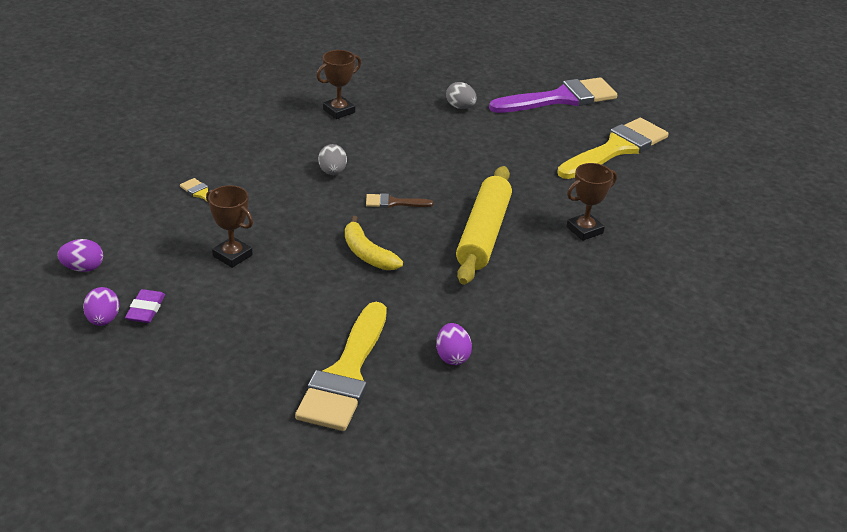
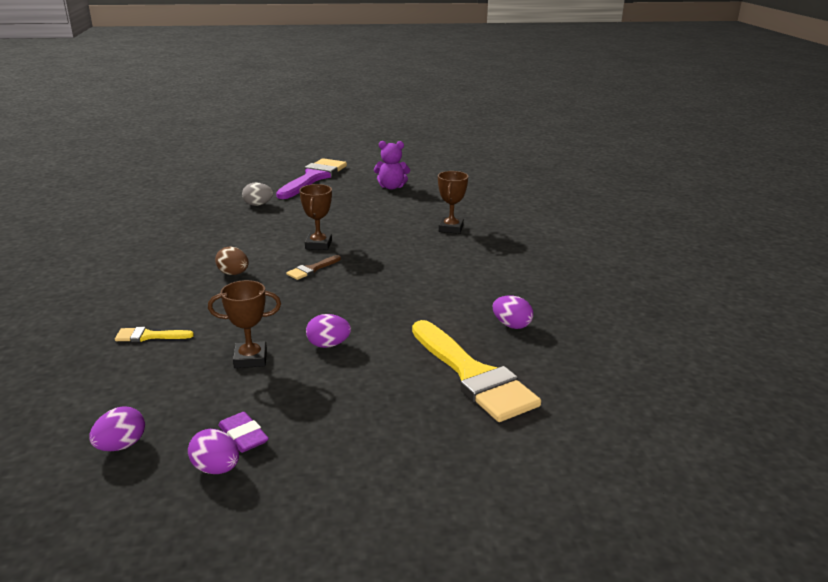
camera: 45 degrees left, 10 degrees down
brown trophy [316,50,361,119] -> brown trophy moved to [299,184,332,250]
grey egg [318,144,347,175] -> brown egg [215,247,249,275]
yellow banana [345,216,403,270] -> none
yellow rolling pin [456,166,512,285] -> none
yellow brush [557,118,668,179] -> purple teddy bear [374,141,410,190]
none -> purple egg [306,314,351,348]

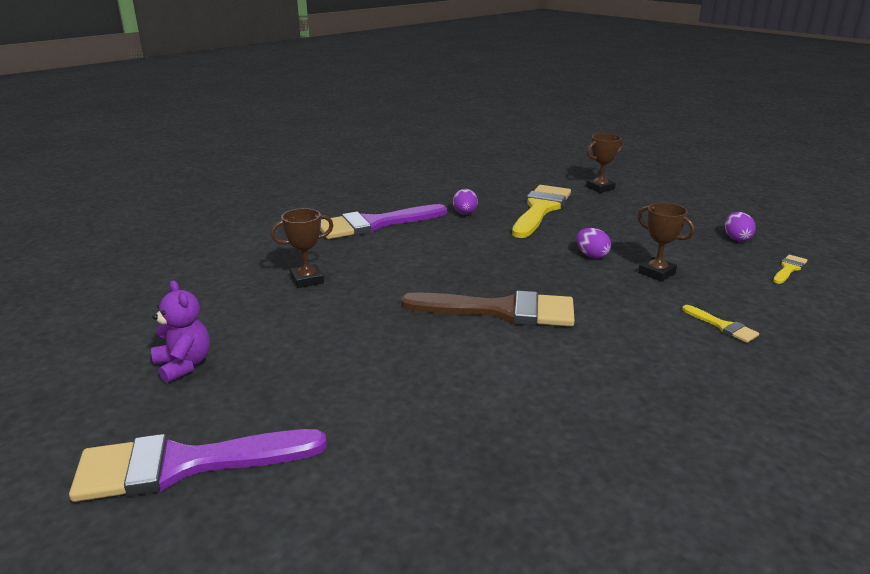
camera: 125 degrees left, 0 degrees up
purple egg [89,406,145,451] -> yellow brush [773,255,808,284]
brown egg [215,247,249,275] -> none
purple eraser [218,412,269,453] -> none
grey egg [242,183,273,206] -> none
brown brush [286,255,341,280] -> brown brush [401,291,575,326], size x2.28
brown trophy [299,184,332,250] -> brown trophy moved to [586,133,623,193]
none -> purple brush [320,204,447,239]

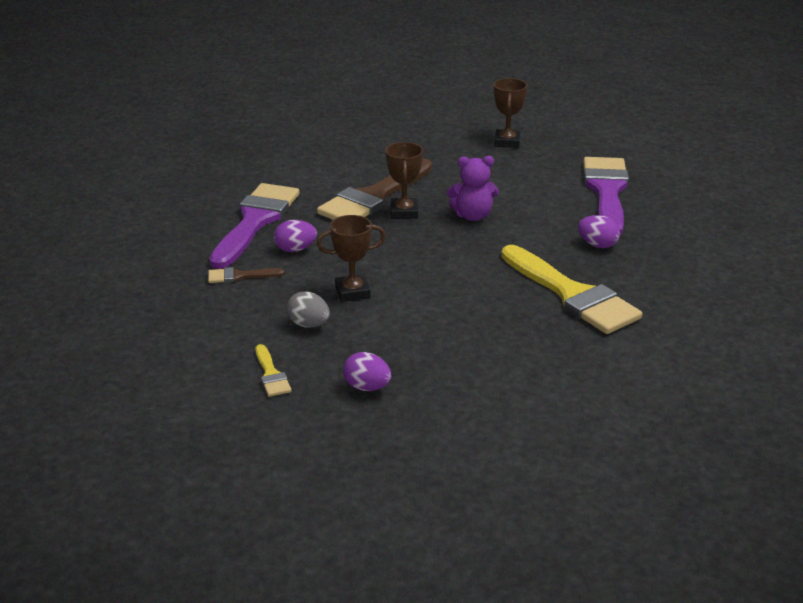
camera: 120 degrees right, 5 degrees up
purple brush [69,429,327,502] -> purple brush moved to [209,183,299,269]
purple teddy bear [151,280,210,383] -> purple teddy bear moved to [447,156,499,221]
purple egg [576,228,611,259] -> purple egg moved to [274,220,317,252]
brown trophy [586,133,623,193] -> brown trophy moved to [385,142,423,219]
yellow brush [682,305,759,343] -> brown brush [208,267,285,283]
none -> grey egg [286,292,330,328]

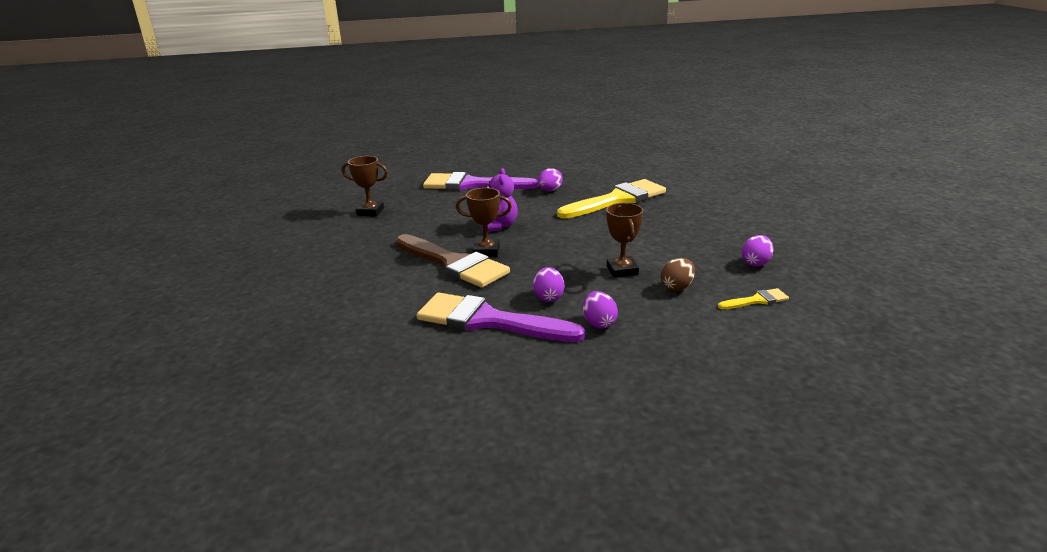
camera: 85 degrees left, 5 degrees down
brown brush [208,267,285,283] -> purple egg [583,291,618,329]
grey egg [286,292,330,328] -> brown egg [661,258,695,291]

